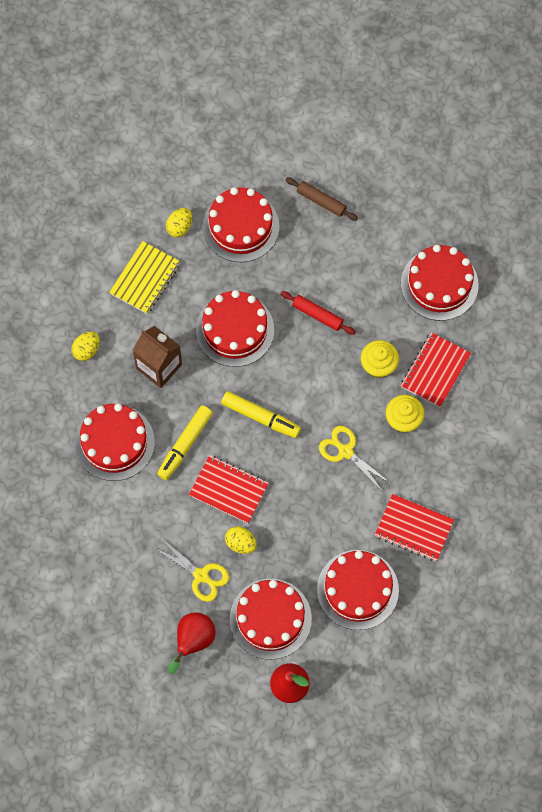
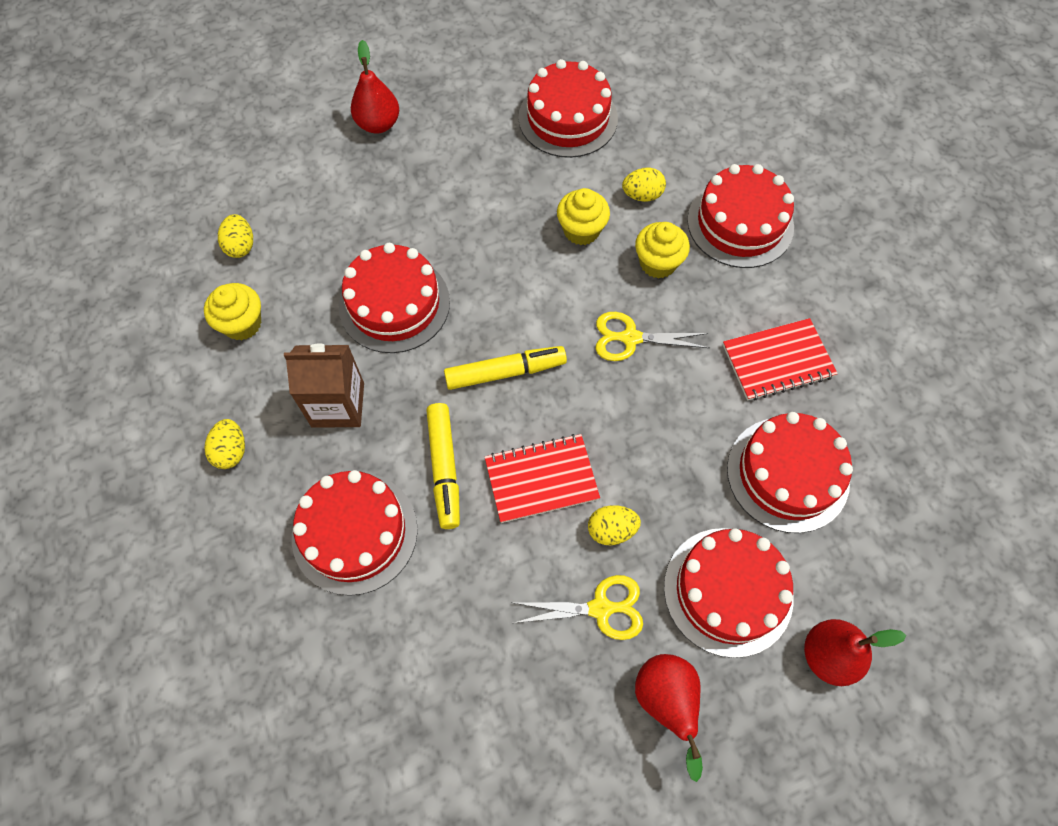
camera: 40 degrees left, 5 degrees down
yellow notebook [109,241,181,314] -> yellow cupcake [204,283,261,340]
red cake [202,187,279,262] -> red cake moved to [687,164,794,268]
red rolling pin [281,291,355,335] -> none
brown rolling pin [285,177,358,221] -> red pear [351,40,399,134]
red notebook [401,332,471,407] -> yellow egg [622,167,666,202]

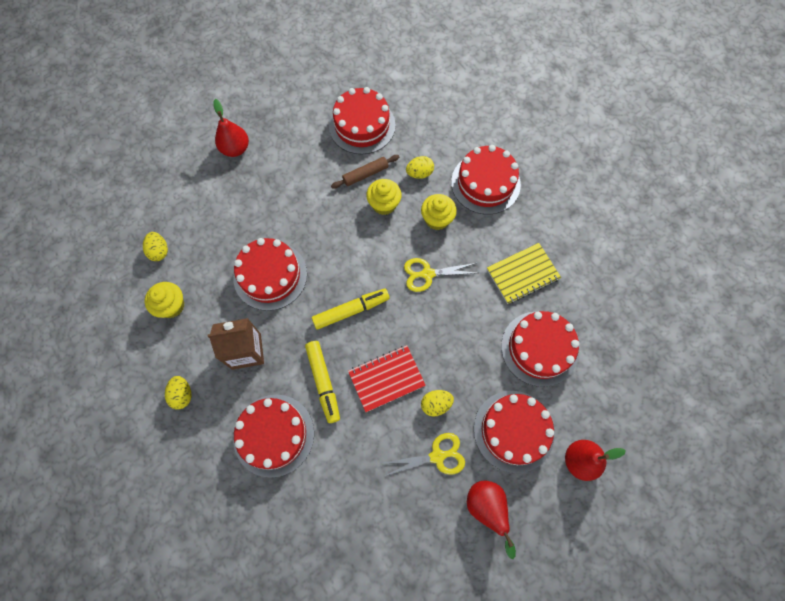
camera: 10 degrees left, 5 degrees up
red notebook [723,318,838,401] -> yellow notebook [487,243,561,304]
none -> brown rolling pin [331,155,399,189]

